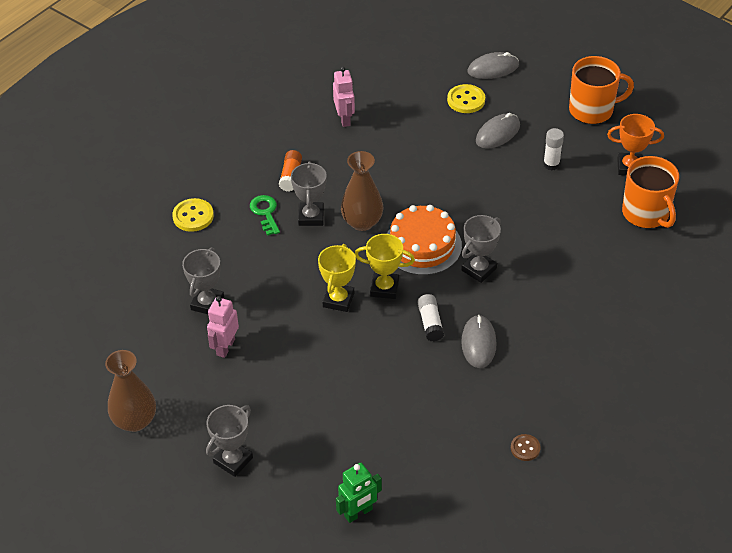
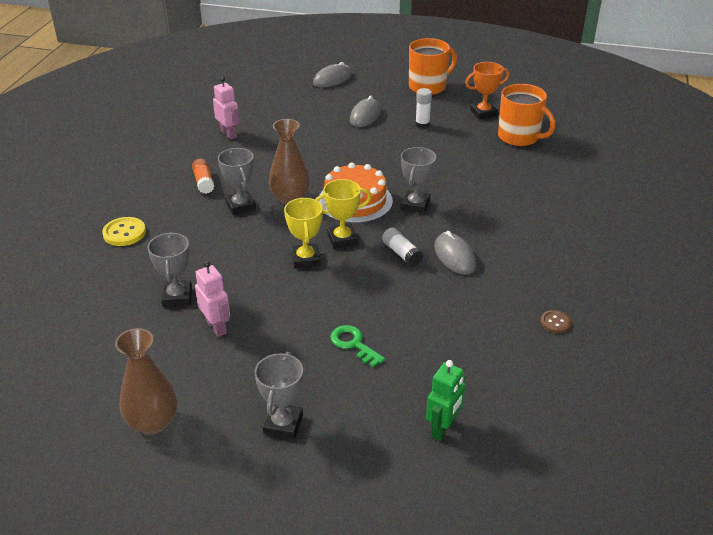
camera: 25 degrees left, 10 degrees down
pink robot [207,296,239,358] -> pink robot turned 150 degrees clockwise [195,261,230,337]
green key [250,195,280,236] -> green key moved to [330,325,385,367]
yellow button [447,84,485,113] -> none

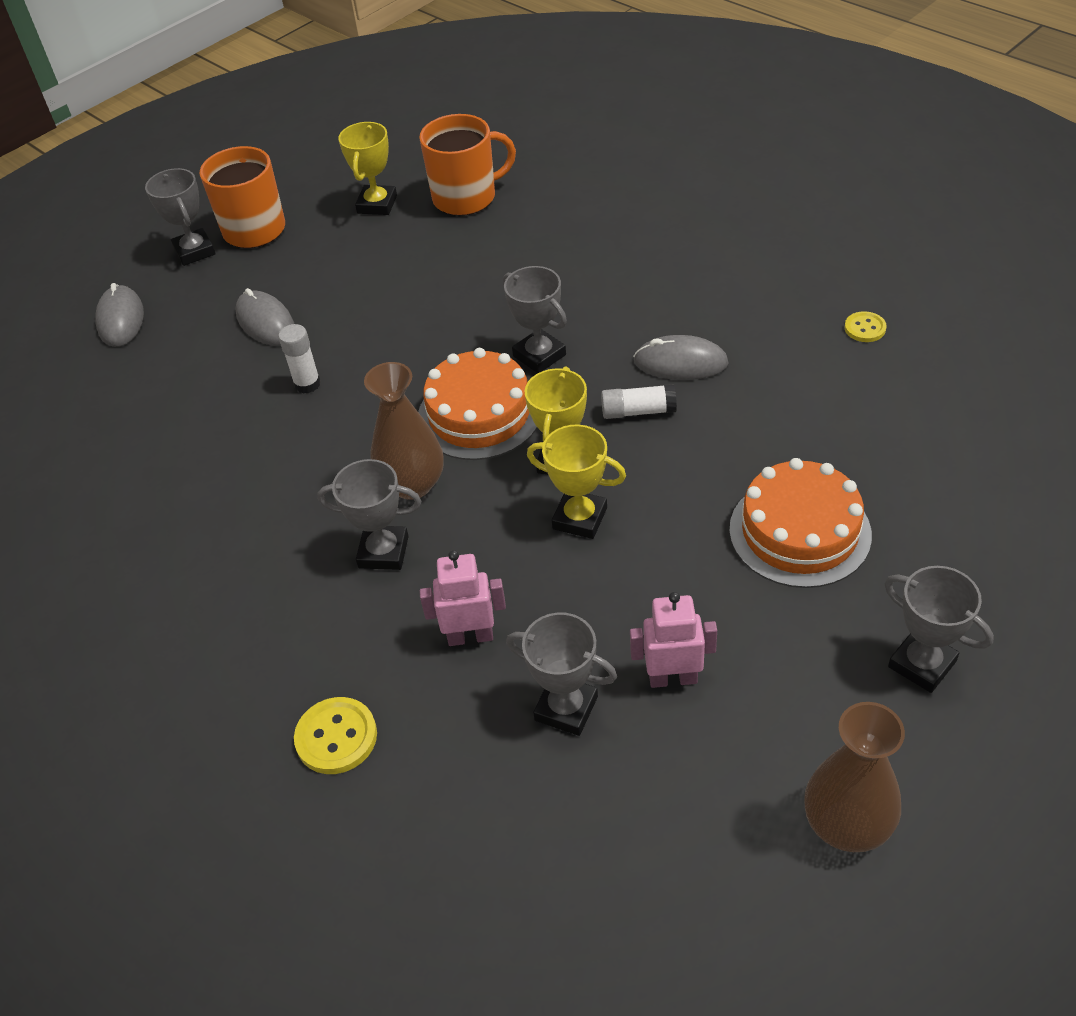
camera: 55 degrees left, 10 degrees up
orange glue stick [192,159,215,194] -> none
pink robot [213,77,240,140] -> pink robot moved to [420,550,506,646]
green key [330,325,385,367] -> orange cake [729,458,872,588]
white glue stick [415,88,432,129] -> white glue stick moved to [278,324,321,394]
green robot [426,360,466,441] -> none
orange trophy [465,62,509,120] -> yellow trophy [338,122,397,215]
brown button [541,310,571,333] -> yellow button [844,311,887,342]
none -> grey trophy [145,168,216,266]

